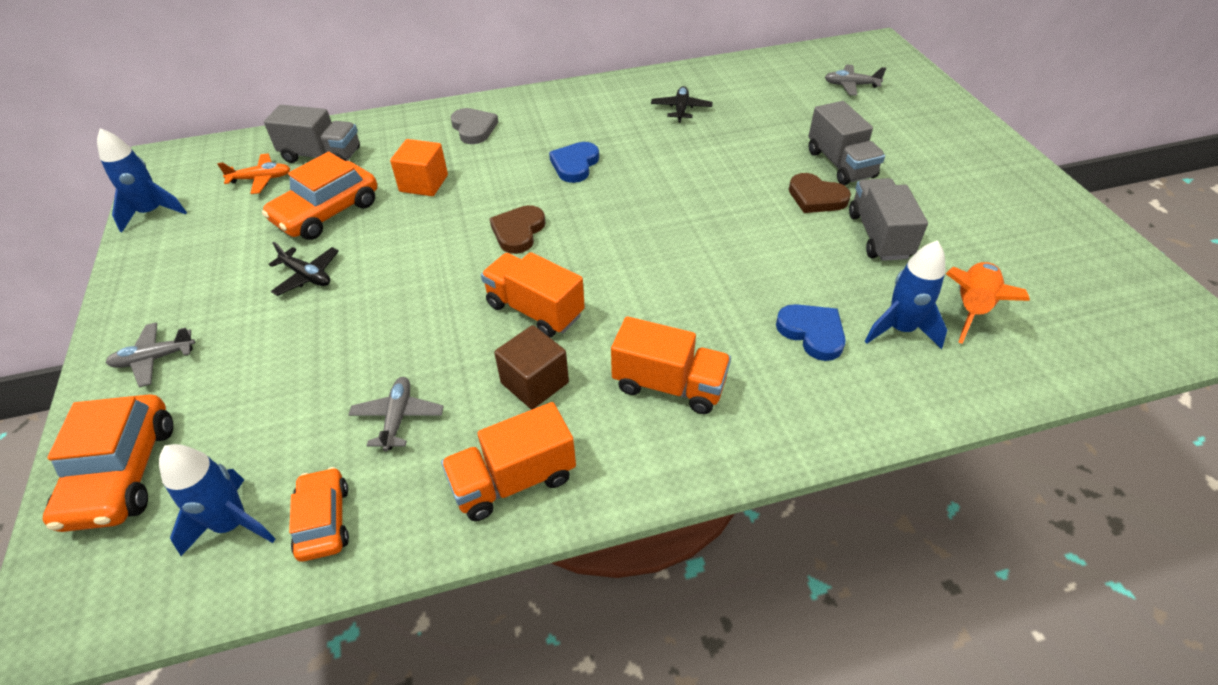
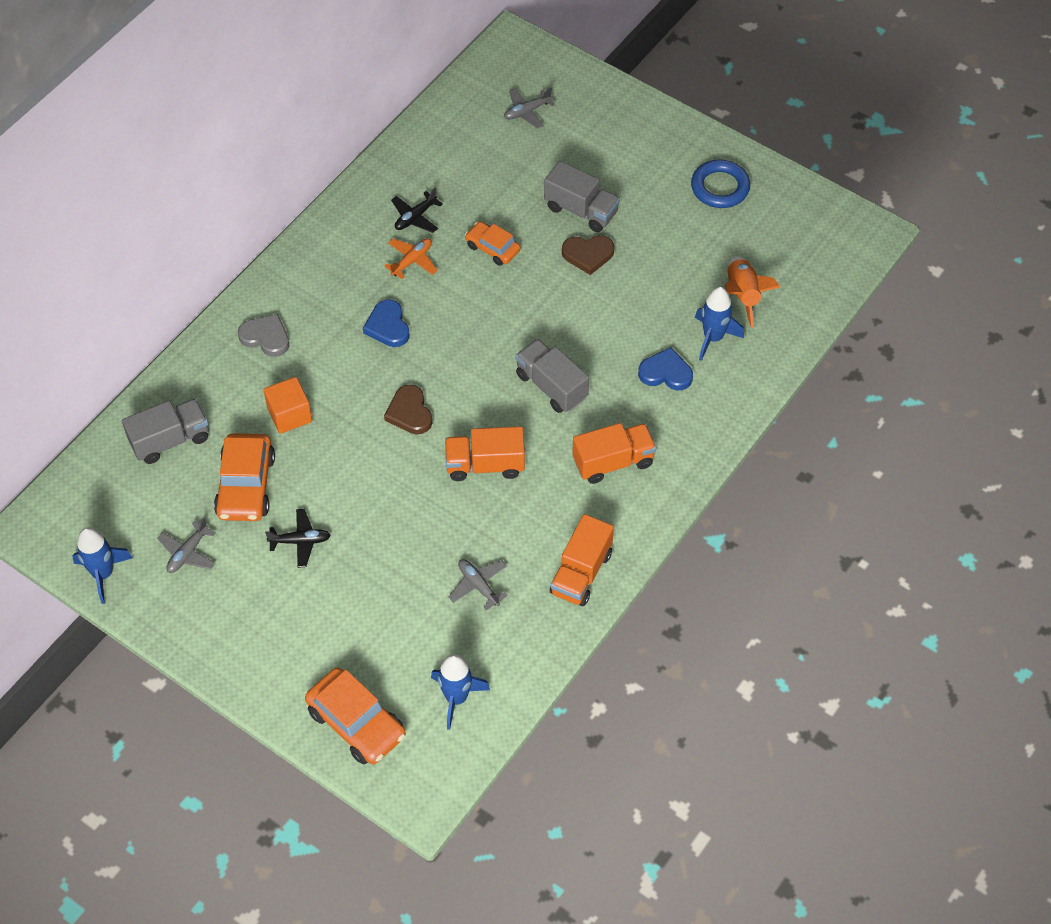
camera: 40 degrees left, 10 degrees up
grey plane [106,322,195,387] -> grey plane moved to [157,518,216,573]
orange plane [217,154,290,194] -> orange plane moved to [384,238,437,279]
orange car [289,467,349,562] -> orange car moved to [465,221,520,266]
brown cube [494,325,569,409] -> none
black plane [651,86,713,123] -> black plane turned 105 degrees counterclockwise [391,188,443,233]
grey truck [849,178,928,261] -> grey truck moved to [516,339,589,413]
none -> blue ring [691,160,750,208]

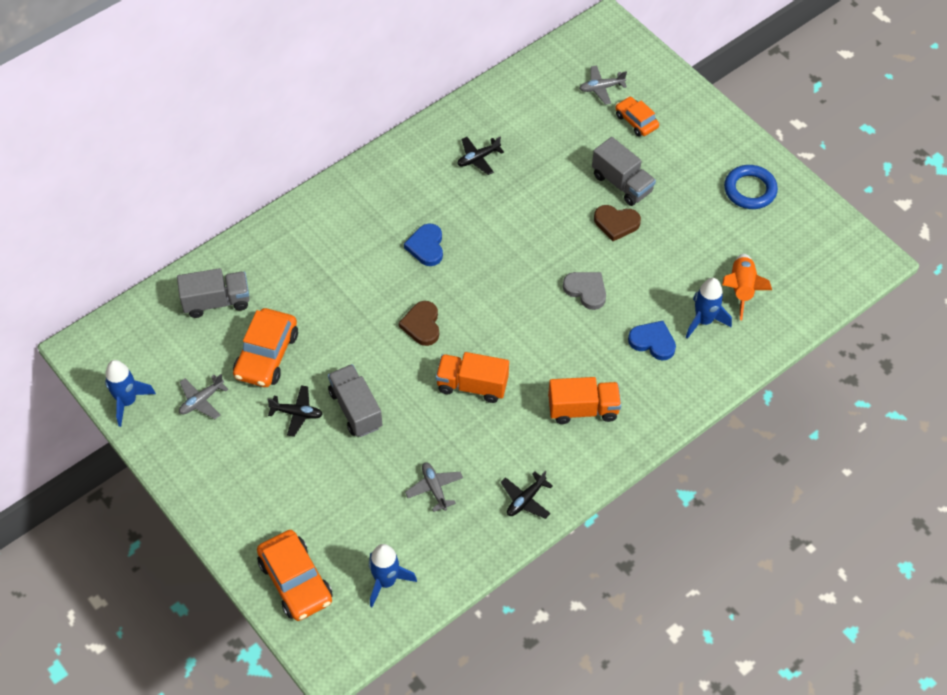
camera: 15 degrees right, 0 degrees up
grey heart [238,314,289,357] -> grey heart moved to [563,272,606,310]
orange cube [264,377,312,434] -> none
orange plane [384,238,437,279] -> none
orange car [465,221,520,266] -> orange car moved to [615,97,659,137]
grey truck [516,339,589,413] -> grey truck moved to [328,364,382,437]
orange truck [550,514,614,606] -> black plane [500,471,553,519]

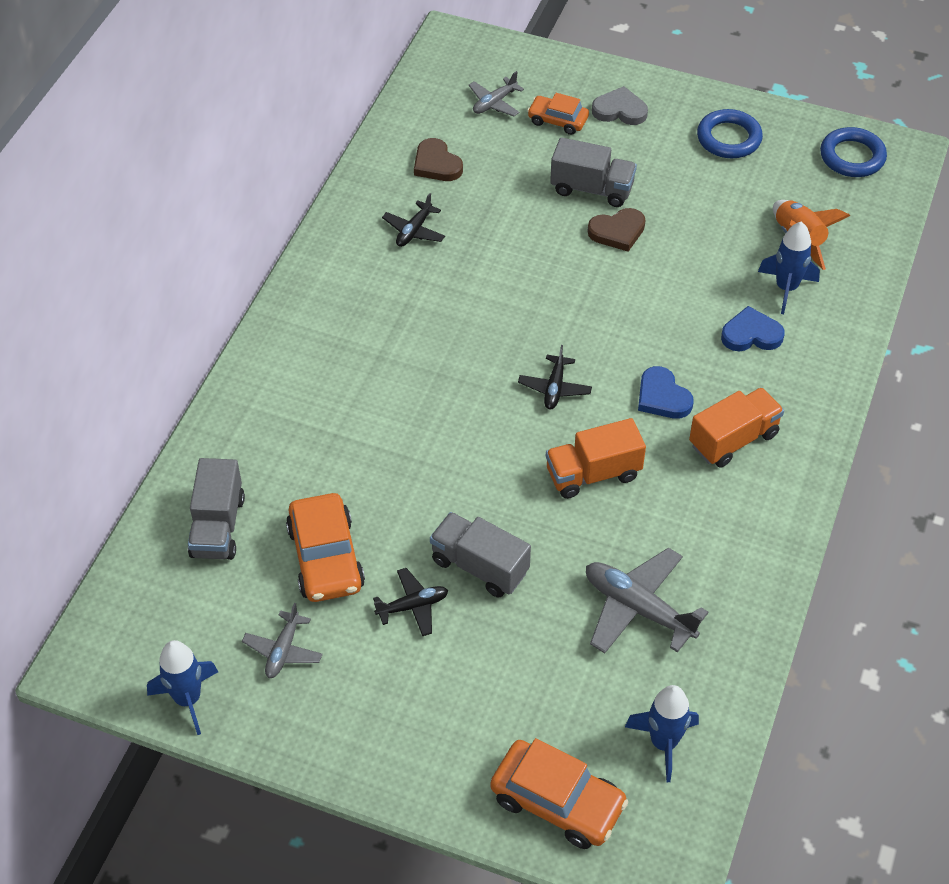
camera: 30 degrees left, 5 degrees down
grey truck [177,268,250,318] -> grey truck turned 135 degrees clockwise [188,458,245,560]
brown heart [399,301,439,346] -> brown heart moved to [414,138,463,181]
blue heart [404,223,443,266] -> blue heart moved to [638,366,694,419]
grey plane [405,463,463,512] -> grey plane [586,548,708,653], size x1.73
black plane [500,471,553,519] -> black plane moved to [518,345,592,410]
grey heart [563,272,606,310] -> grey heart moved to [592,86,648,125]
none -> blue ring [820,127,887,177]

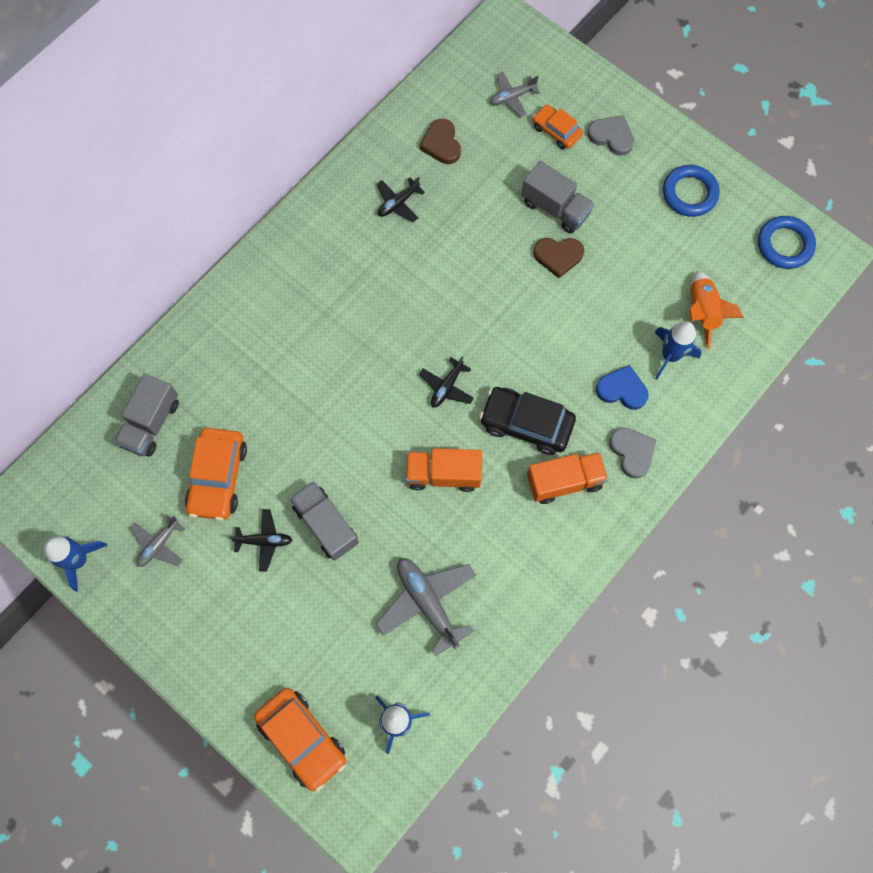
camera: 20 degrees right, 20 degrees up
blue heart [638,366,694,419] -> black car [479,387,576,455]
none -> grey heart [609,427,656,479]

